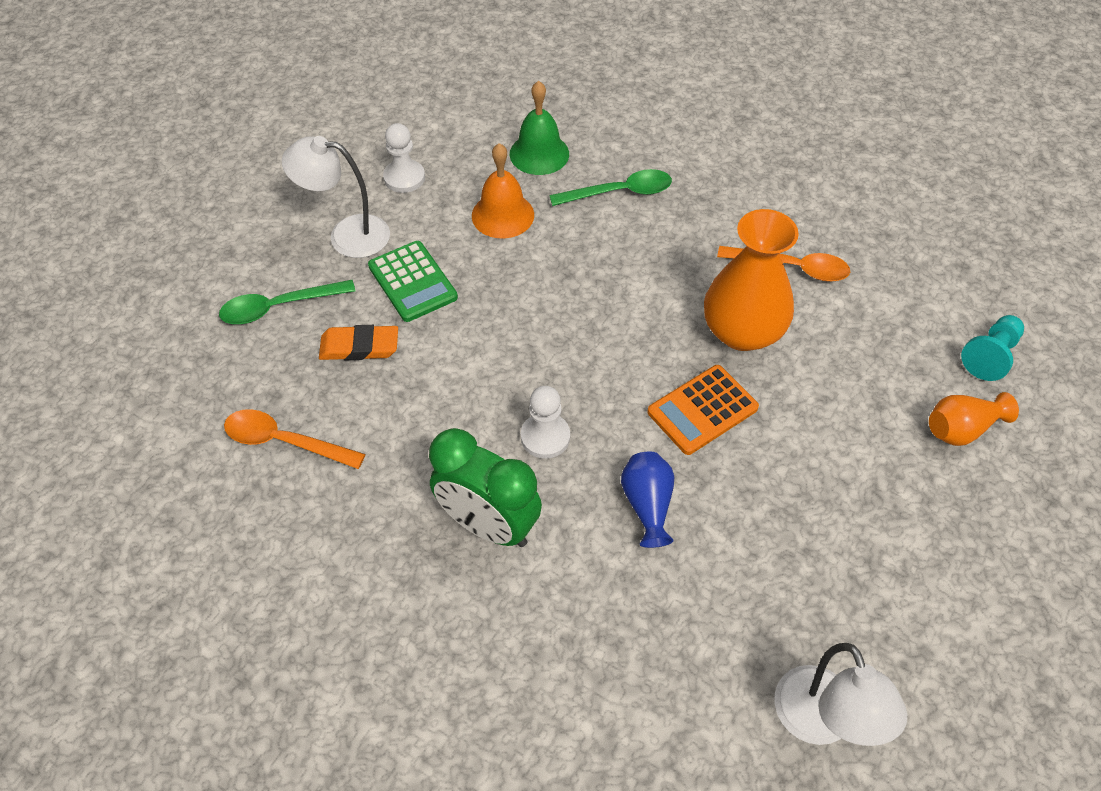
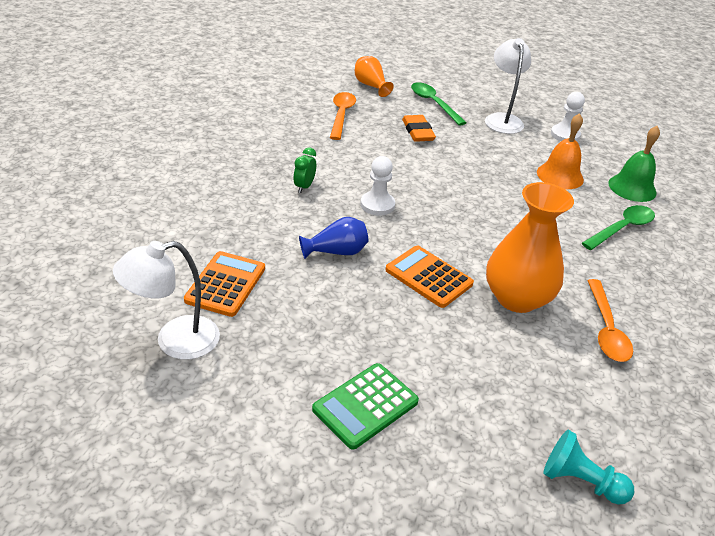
camera: 75 degrees right, 15 degrees down
green calculator [368,241,458,322] -> green calculator moved to [312,363,419,450]
green clock [429,428,542,547] -> green clock [293,147,316,193], size x0.46
green spoon [549,169,672,206] -> green spoon turned 105 degrees counterclockwise [582,205,655,250]
orange vase [929,392,1019,446] -> orange vase moved to [355,56,393,97]
none -> orange calculator [184,251,265,317]

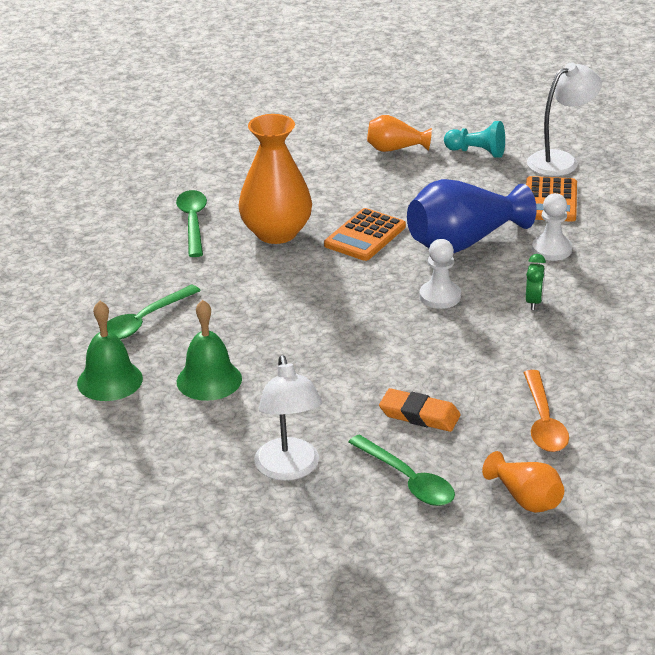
camera: 175 degrees right, 5 degrees down
blue vase [299,217,368,259] -> blue vase [407,179,537,253], size x1.83
green calculator [312,363,419,450] -> orange vase [367,115,432,152]
orange calculator [386,246,474,308] -> orange calculator turned 90 degrees clockwise [324,208,406,261]
orange eraser [402,115,436,142] -> orange eraser turned 45 degrees counterclockwise [379,388,461,432]
orange bell [537,113,584,189] -> green bell [177,300,242,401]
turquoise pawn [543,430,634,505] -> turquoise pawn moved to [444,121,505,158]
white pawn [551,92,585,141] -> white pawn moved to [532,193,572,261]
orange spoon [587,279,633,362] -> green spoon [176,190,207,257]

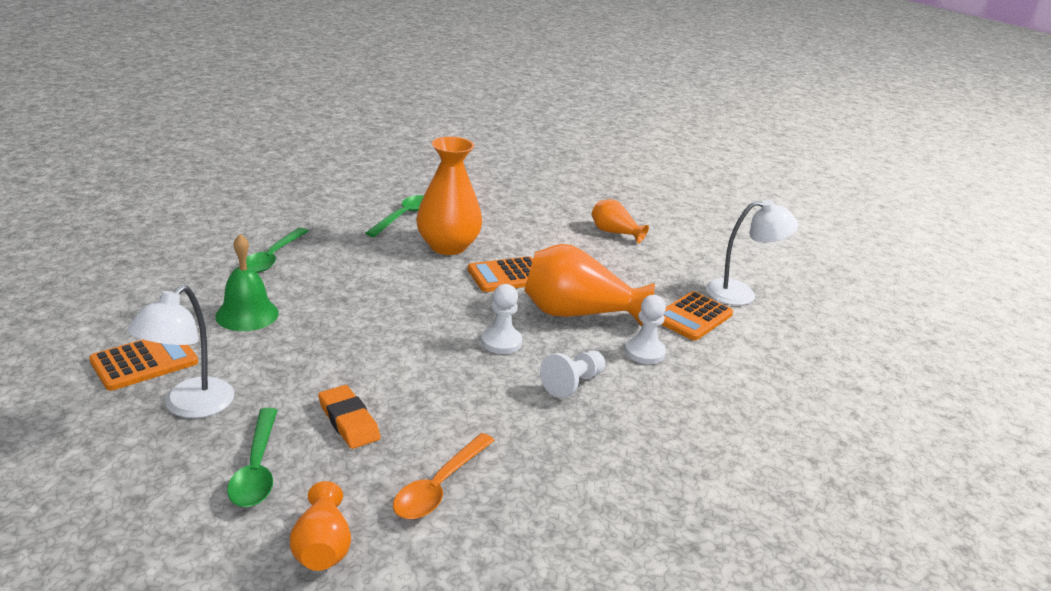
camera: 30 degrees right, 5 degrees down
green bell [77,301,143,401] -> none
green spoon [107,284,201,339] -> green spoon turned 60 degrees counterclockwise [246,228,309,273]
blue vase [407,179,537,253] -> orange vase [524,244,655,327]
turquoise pawn [444,121,505,158] -> none
green clock [526,254,546,310] -> white pawn [540,350,605,398]
none -> orange calculator [89,340,198,391]

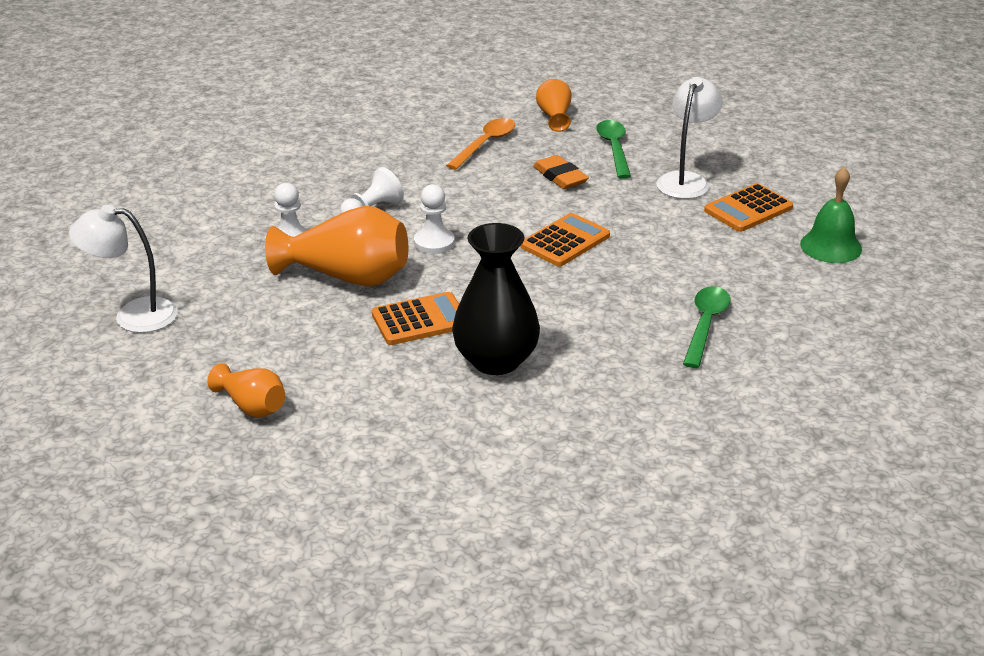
camera: 175 degrees left, 5 degrees up
green bell [215,234,279,331] -> green bell moved to [800,167,862,263]
green spoon [365,195,424,237] -> none
orange vase [416,136,482,255] -> black vase [452,223,540,375]
orange calculator [661,291,733,341] -> orange calculator moved to [520,213,610,267]

